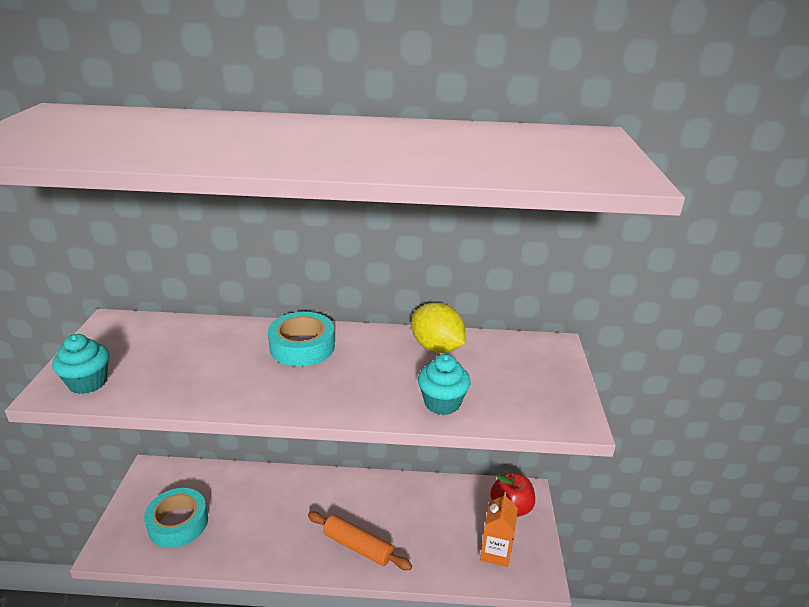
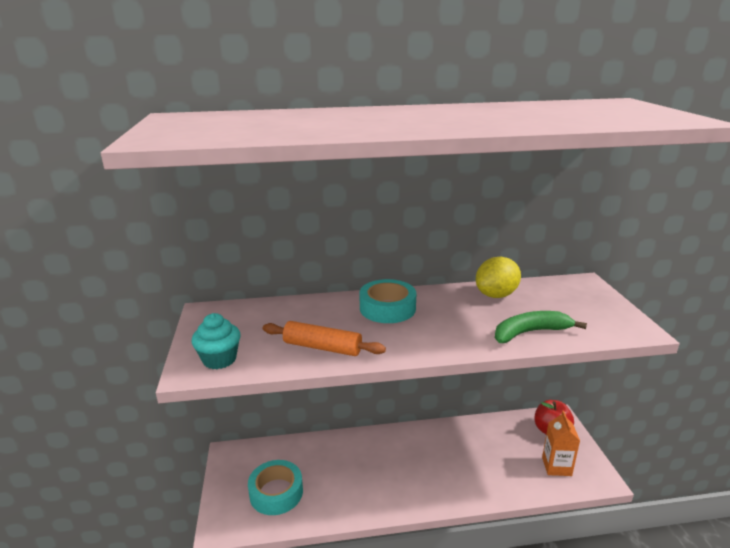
camera: 10 degrees left, 5 degrees down
orange rolling pin [308,511,412,570] -> orange rolling pin moved to [263,321,386,356]
yellow lemon [411,302,465,353] -> yellow lemon turned 75 degrees counterclockwise [476,257,521,298]
turquoise cupcake [418,354,471,415] -> green banana [495,311,587,343]

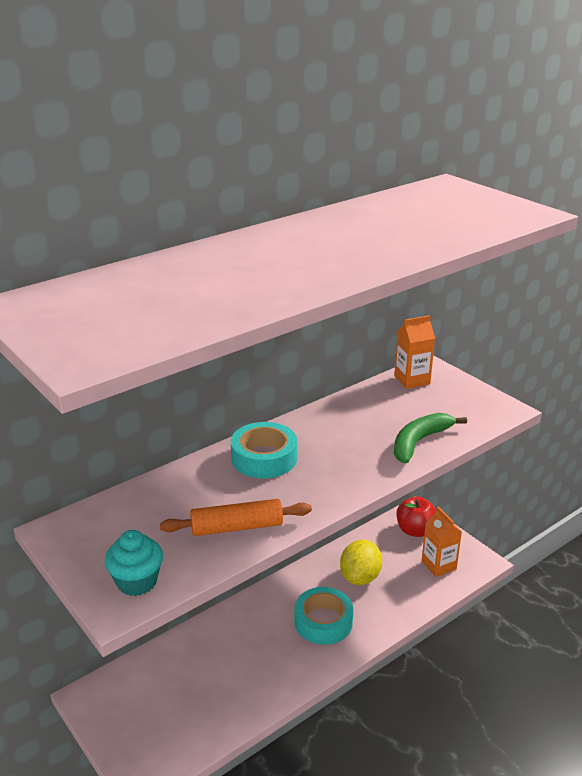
camera: 30 degrees left, 5 degrees up
turquoise tape [248,460,303,515] -> turquoise tape moved to [294,587,353,645]
yellow lemon [476,257,521,298] -> yellow lemon moved to [340,539,382,585]
none -> orange carton [394,315,435,389]

